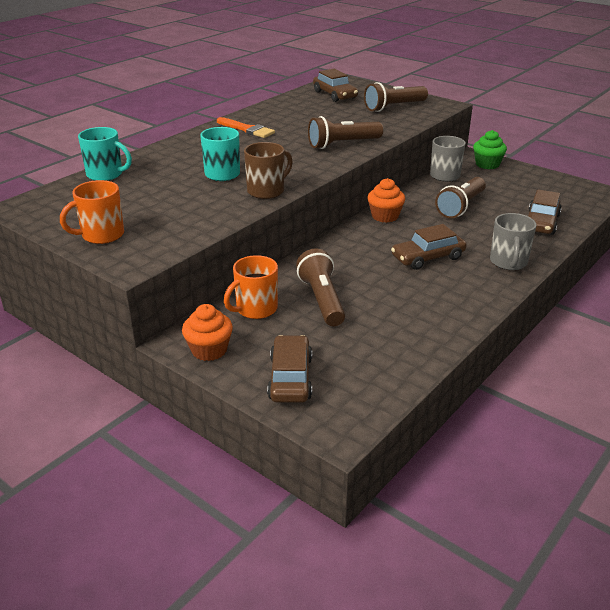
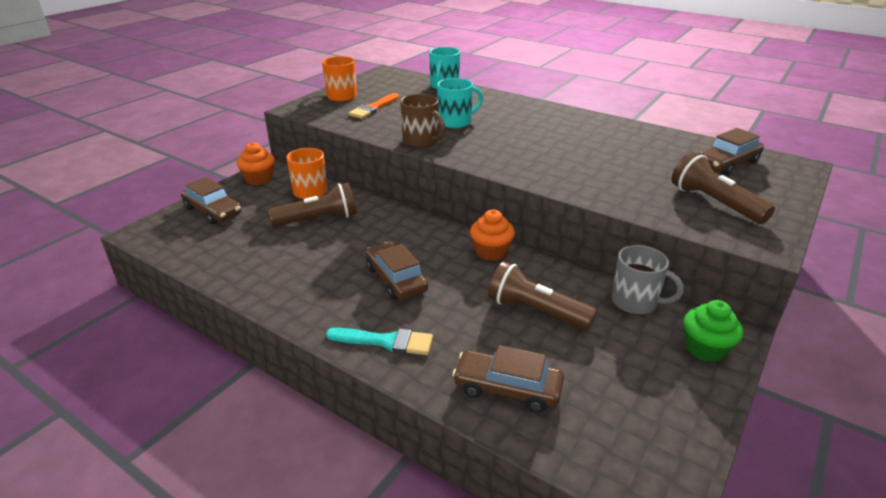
camera: 85 degrees right, 0 degrees up
orange brush [217,117,275,138] -> orange brush moved to [348,93,399,119]
brown car [267,335,312,403] -> brown car turned 45 degrees clockwise [181,177,242,224]
brown flashlight [308,116,383,149] -> none
grey mug [490,213,536,270] -> turquoise brush [326,328,433,355]

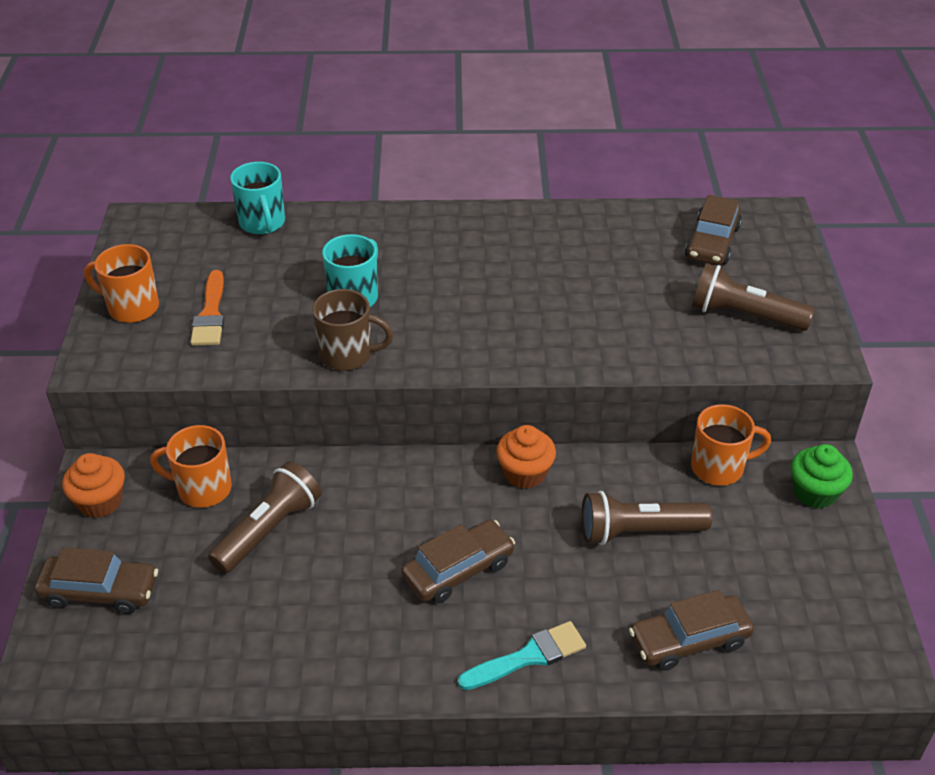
camera: 35 degrees left, 10 degrees up
brown car [365,242,428,300] -> brown car turned 120 degrees clockwise [401,520,515,603]
grey mug [611,245,684,315] -> orange mug [691,404,771,486]

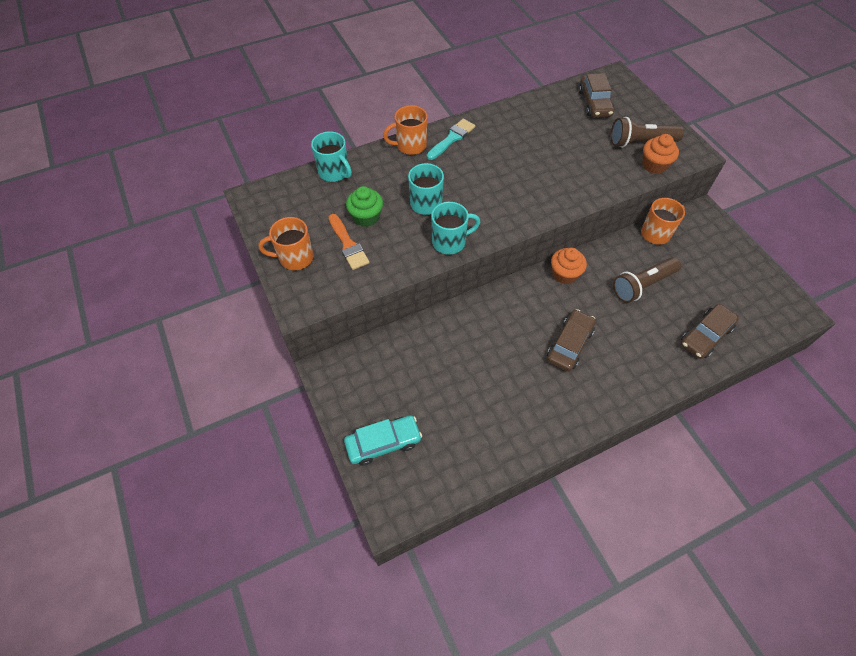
camera: 25 degrees left, 15 degrees up
brown car [35,547,158,614] -> turquoise car [344,415,422,466]
orange cupcake [62,453,125,518] -> orange cupcake moved to [642,134,679,174]
orange mug [150,425,232,508] -> orange mug moved to [383,105,427,155]
brown flashlight [208,461,321,574] -> none
brown mug [312,289,393,371] -> turquoise mug [431,202,480,255]
turquoise brush [458,621,586,690] -> turquoise brush moved to [427,119,475,160]
green cupcake [791,444,853,509] -> green cupcake moved to [346,186,383,227]

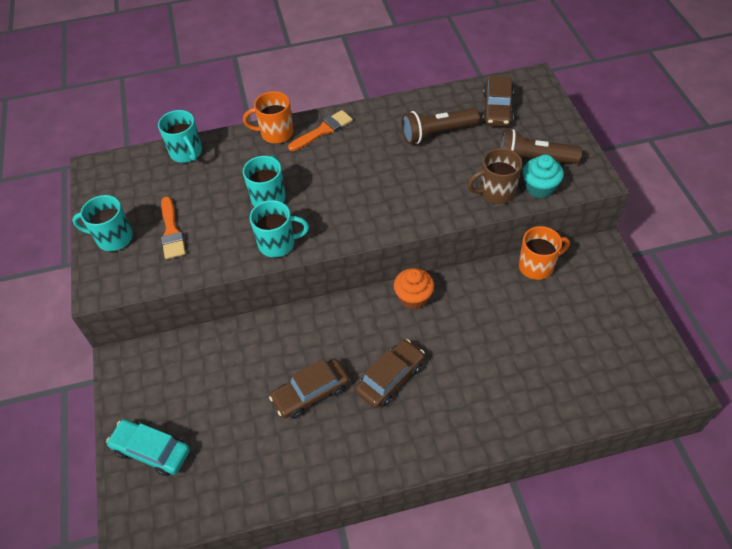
camera: 15 degrees right, 5 degrees down
orange mug [259,217,313,270] -> turquoise mug [72,195,133,251]
turquoise car [344,415,422,466] -> turquoise car turned 150 degrees counterclockwise [106,419,190,476]
green cupcake [346,186,383,227] -> none
turquoise brush [427,119,475,160] -> orange brush [288,110,353,151]
brown flashlight [613,257,681,303] -> brown flashlight moved to [402,108,479,144]
orange cupcake [642,134,679,174] -> turquoise cupcake [523,155,564,198]
brown car [681,304,739,359] -> brown car moved to [269,358,350,419]
none -> brown mug [467,148,522,204]

